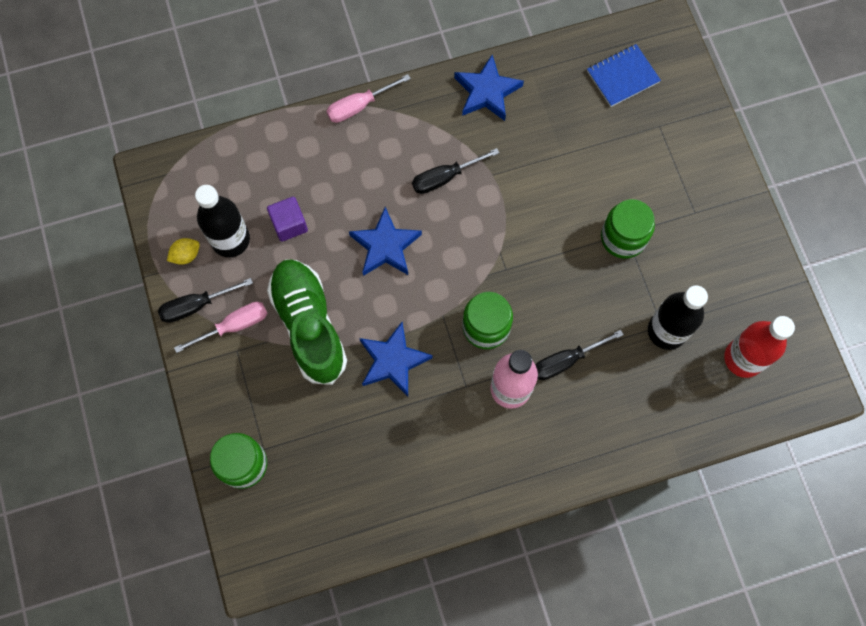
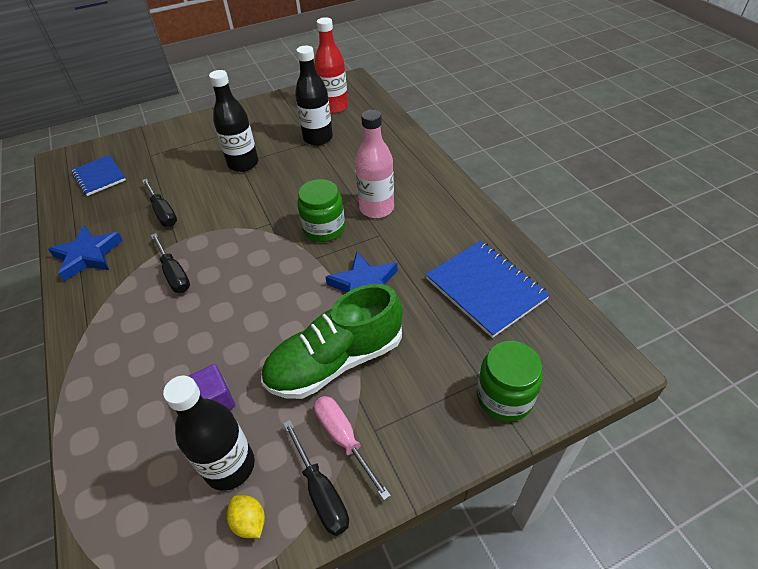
camera: 95 degrees left, 25 degrees down
pink screwdriver [326,74,411,123] -> none
blue star [349,207,422,276] -> none
black screwdriver [536,330,624,380] -> black screwdriver moved to [142,179,177,227]
green jar [601,199,655,259] -> black bottle [209,70,259,172]
none -> blue notebook [426,241,550,338]

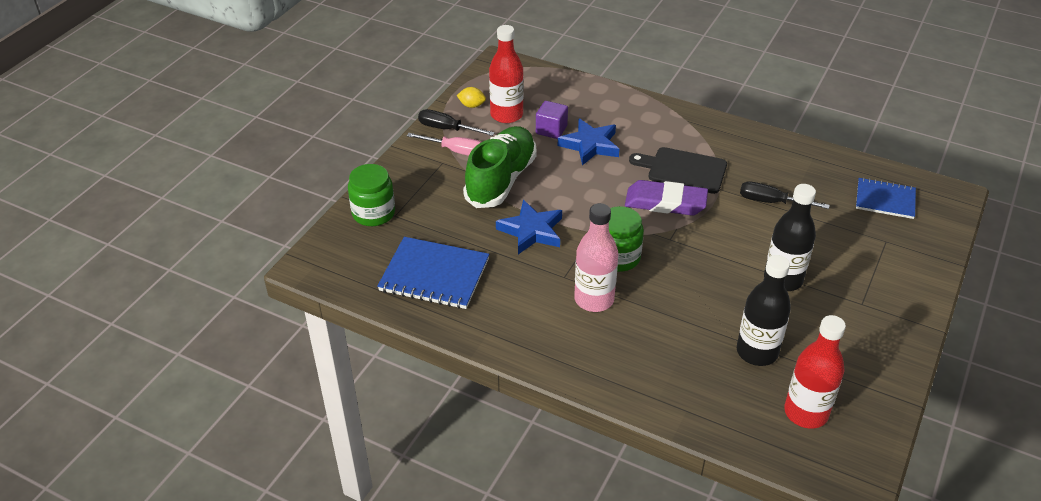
camera: 140 degrees right, 5 degrees down
blue star [48,225,123,281] -> blue star moved to [558,118,619,165]
black screwdriver [151,233,190,293] -> black cutting board [629,147,727,194]
black bottle [163,376,255,491] -> red bottle [489,25,524,123]
none -> purple eraser [625,180,708,216]

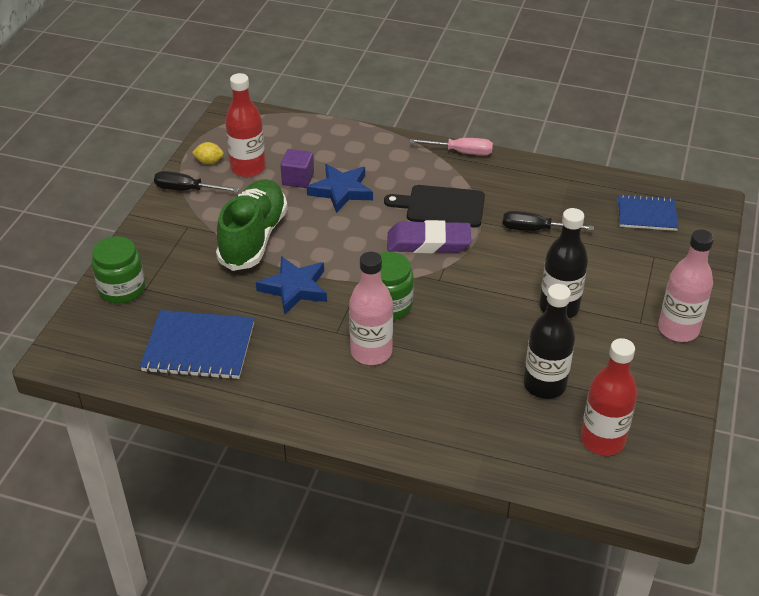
camera: 10 degrees left, 0 degrees up
pink screwdriver [407,133,482,156] -> pink screwdriver moved to [409,138,493,155]
none -> pink bottle [658,229,714,342]

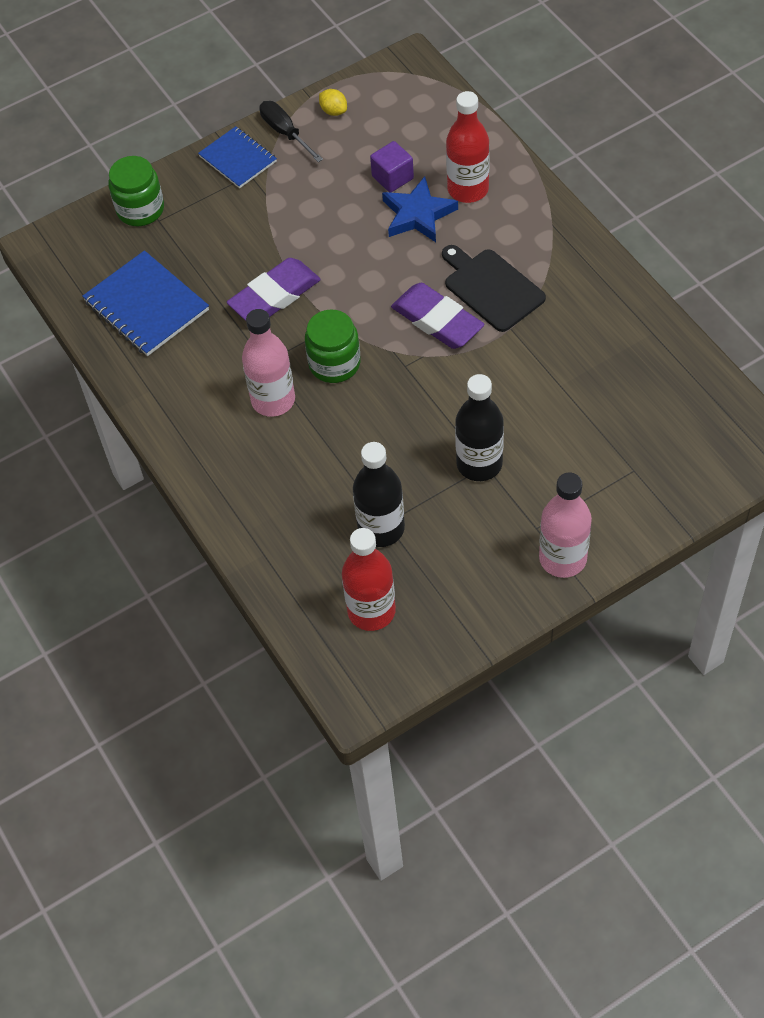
camera: 45 degrees right, 15 degrees up
green shoe [216,179,288,271] -> none
red bottle [225,73,266,177] -> red bottle moved to [446,91,490,203]
blue star [256,256,327,315] -> purple eraser [227,258,321,321]
pink screwdriver [409,138,493,155] -> none
black screwdriver [503,211,594,231] -> none
blue notebook [618,194,678,231] -> blue notebook moved to [198,126,277,188]

